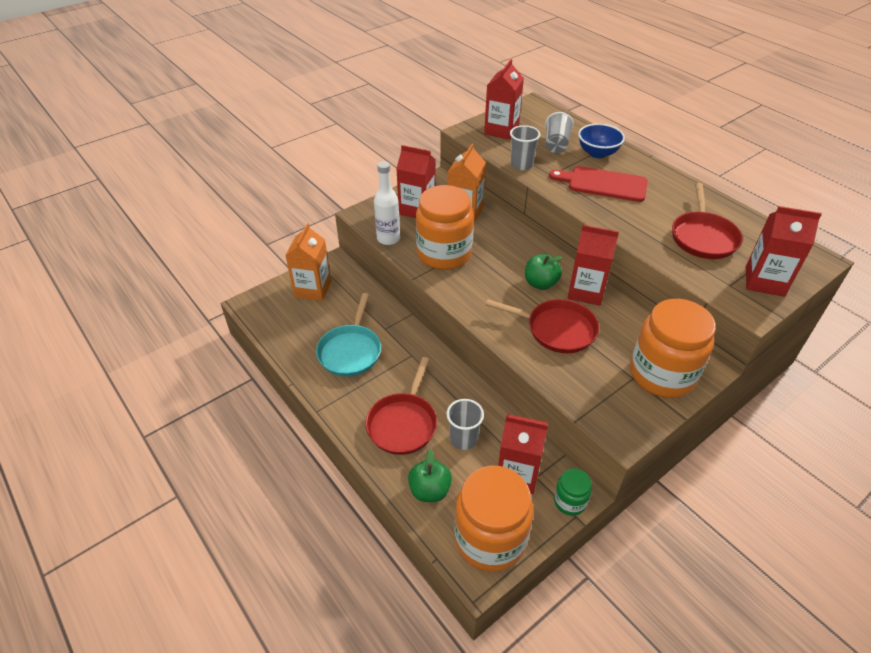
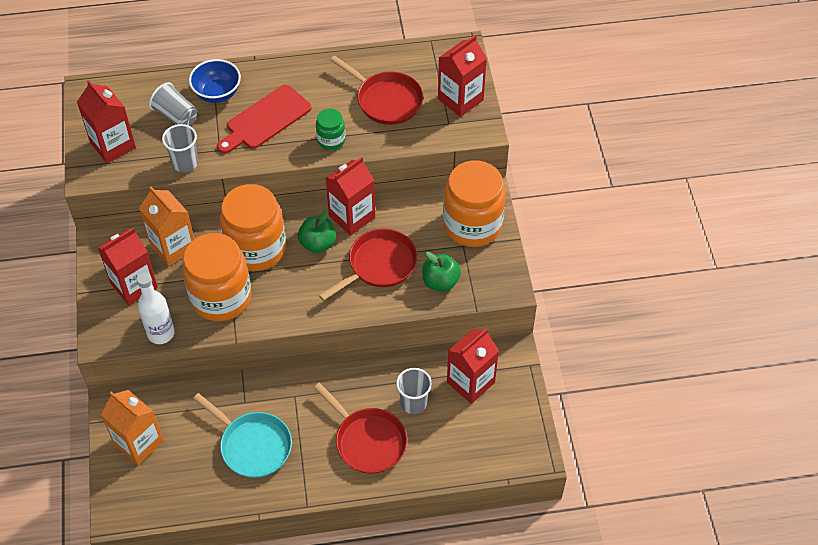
camera: 60 degrees left, 10 degrees up
green apple [408,449,452,502] -> green apple moved to [422,252,461,292]
orange jar [454,466,534,572] -> orange jar moved to [220,184,286,271]
green jar [554,468,592,516] -> green jar moved to [316,109,345,150]

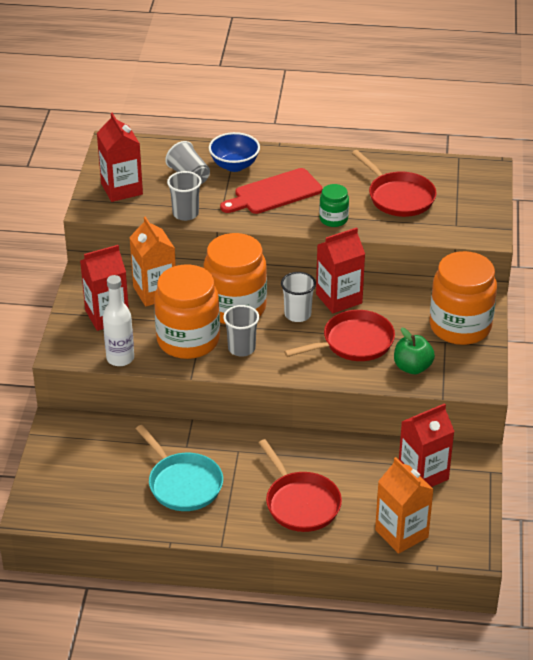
camera: 15 degrees right, 15 degrees down
orange carton [101,390,164,465] -> orange carton moved to [375,457,434,554]
green apple [298,210,336,253] -> white cup [281,272,316,322]
grey cup [396,368,432,414] -> grey cup moved to [223,305,259,357]
red carton [438,35,487,117] -> none

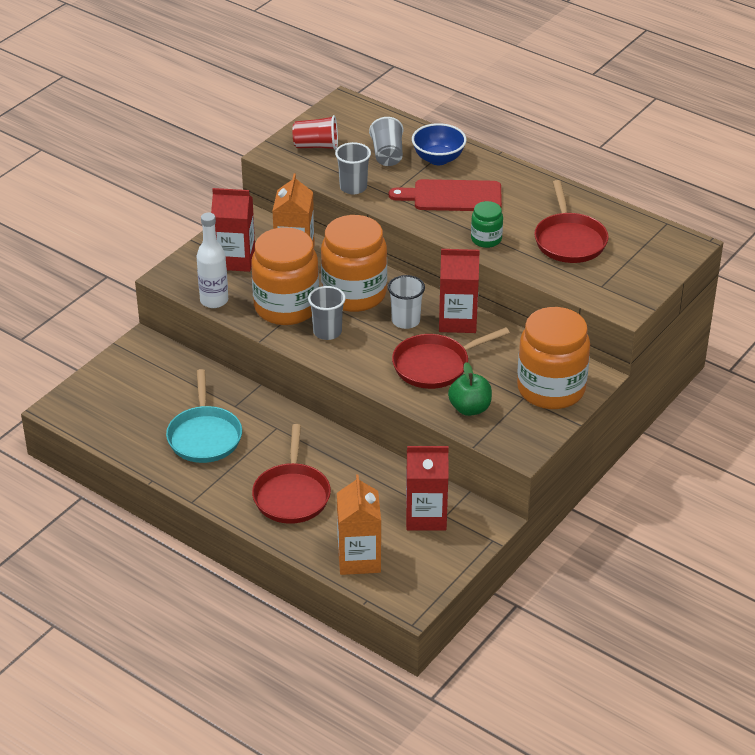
camera: 30 degrees right, 0 degrees up
red carton [97,113,143,202] -> red cup [292,115,338,150]
red pan [284,310,395,361] -> red pan turned 150 degrees clockwise [392,327,510,389]

